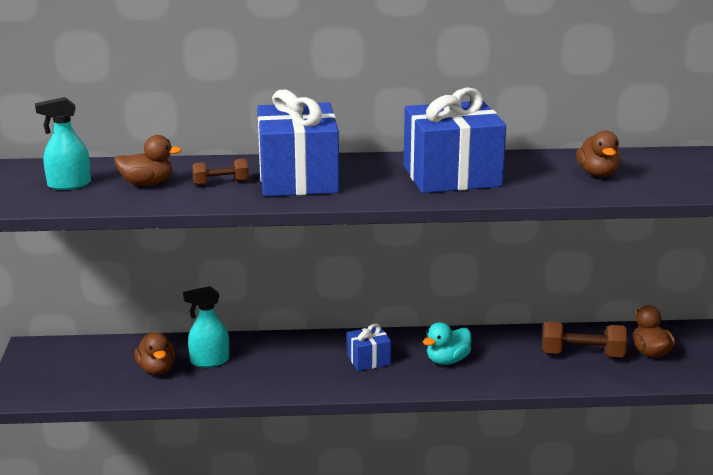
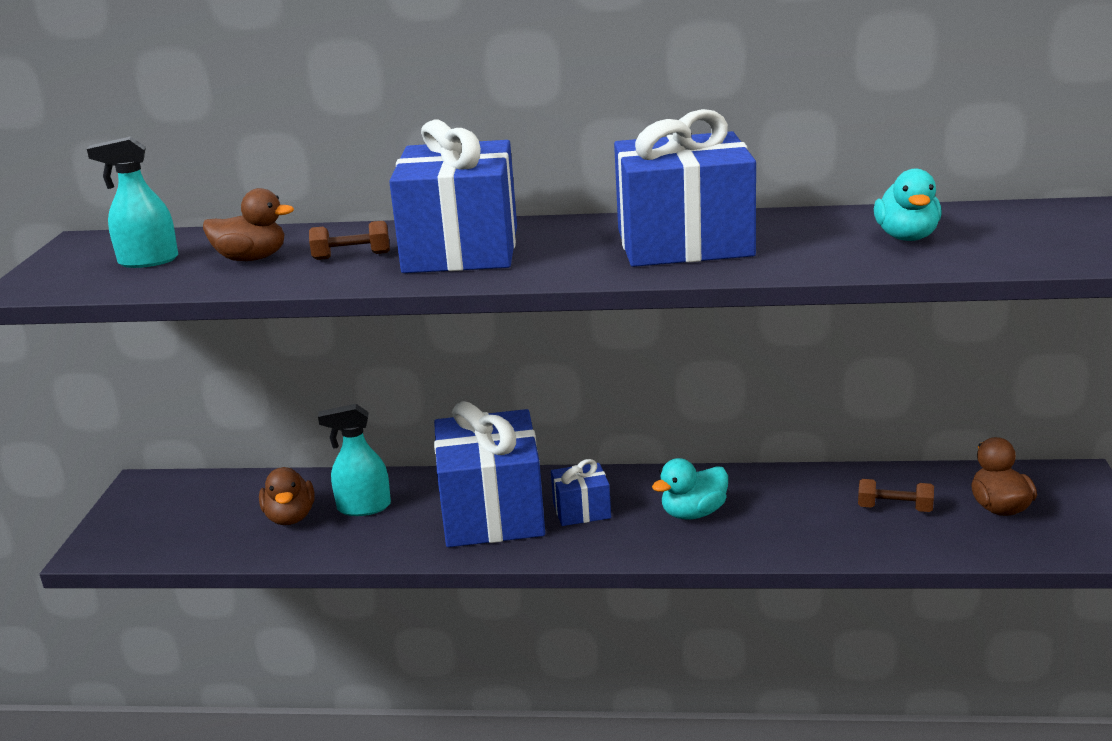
camera: 10 degrees right, 0 degrees up
brown dumbbell [542,321,627,357] -> brown dumbbell [858,479,934,512], size x0.61
brown duck [576,130,621,177] -> turquoise duck [874,169,942,241]
none -> blue gift [434,401,545,547]

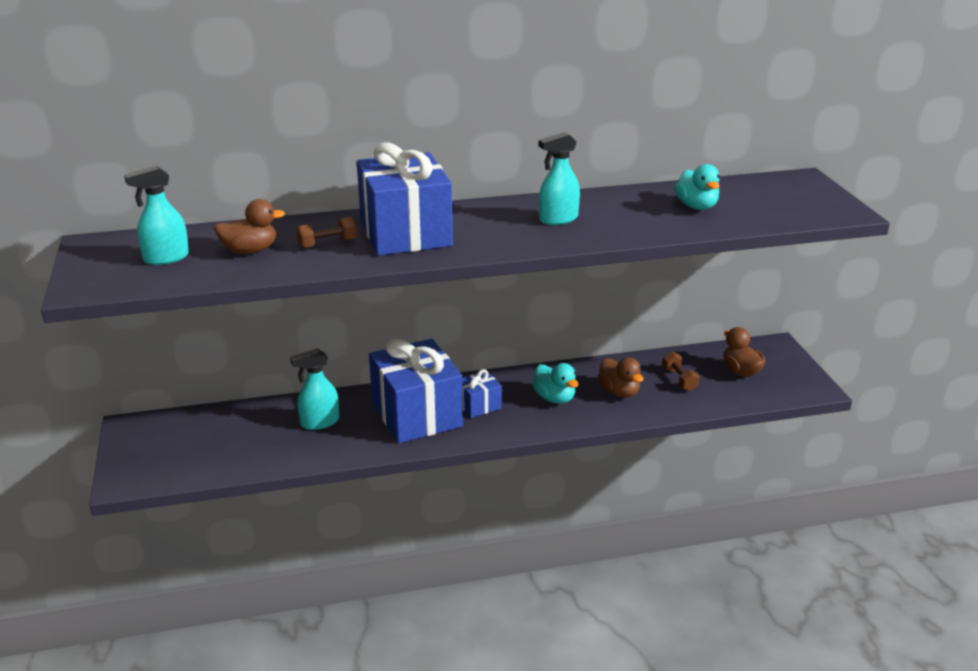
camera: 20 degrees left, 5 degrees up
brown duck [259,467,315,525] -> brown duck moved to [598,357,644,397]
blue gift [614,109,756,267] -> turquoise spray bottle [539,132,580,225]
turquoise duck [652,458,728,520] -> turquoise duck turned 75 degrees counterclockwise [532,363,579,403]
brown dumbbell [858,479,934,512] -> brown dumbbell turned 75 degrees clockwise [662,351,699,391]

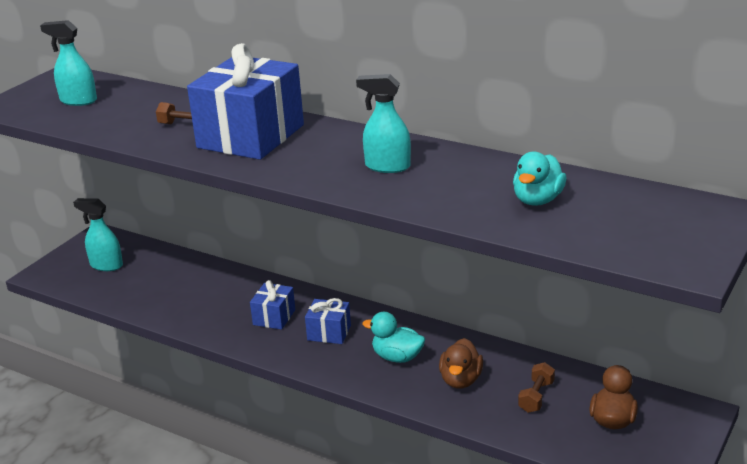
camera: 45 degrees right, 0 degrees up
brown duck [214,199,285,254] -> none
turquoise spray bottle [290,348,339,430] -> turquoise spray bottle moved to [73,198,123,271]
blue gift [369,338,463,443] -> blue gift [250,280,295,330], size x0.46
turquoise duck [532,363,579,403] -> turquoise duck turned 105 degrees clockwise [362,312,425,363]

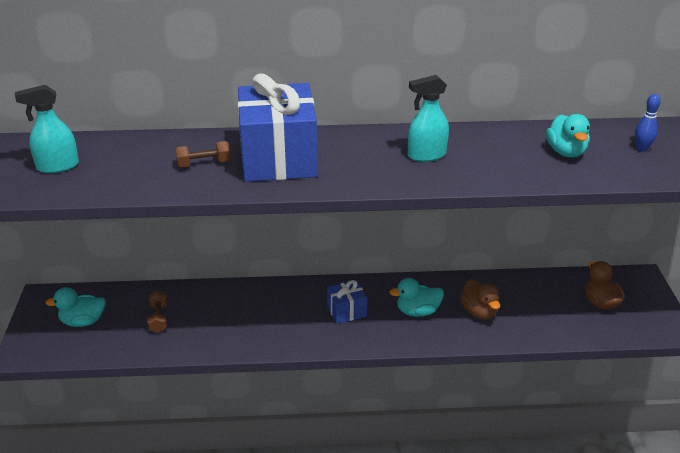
camera: 35 degrees left, 5 degrees up
turquoise spray bottle [73,198,123,271] -> turquoise duck [45,287,106,327]
blue gift [250,280,295,330] -> none
brown dumbbell [518,362,555,413] -> brown dumbbell moved to [147,290,168,333]
none -> blue bowling pin [635,94,661,152]

